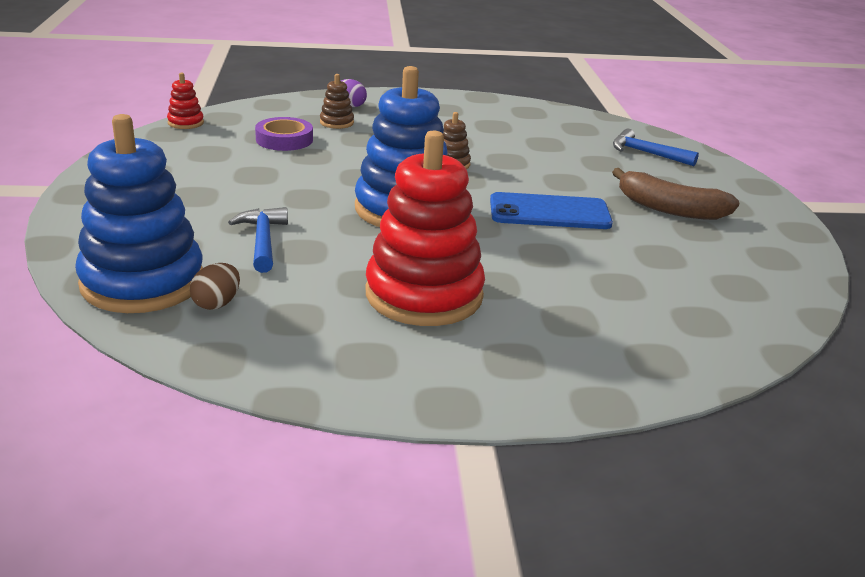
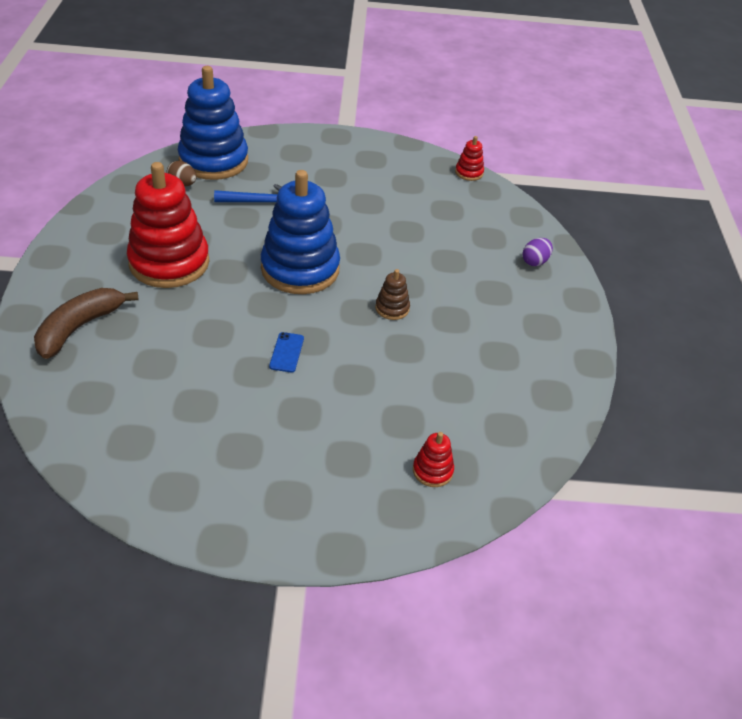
camera: 95 degrees right, 15 degrees up
purple tape [255,117,313,151] -> none
brown stacking toy [320,74,354,129] -> none
blue phone [490,192,613,229] -> blue phone [269,332,304,372], size x0.49
brown banana [612,168,739,220] -> brown banana moved to [34,288,139,359]
blue hammer [613,129,699,166] -> red stacking toy [413,432,454,487]

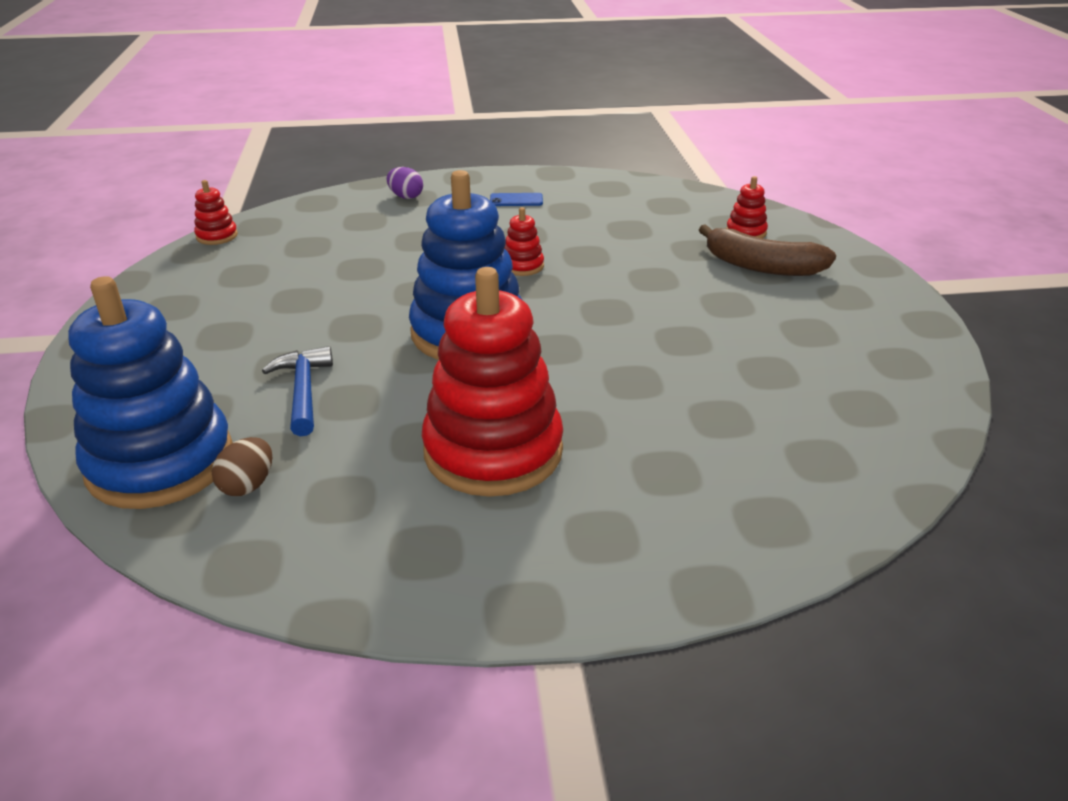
camera: 95 degrees left, 10 degrees down
brown banana [34,288,139,359] -> brown banana moved to [699,224,836,276]
blue phone [269,332,304,372] -> blue phone moved to [490,193,543,206]
brown stacking toy [375,269,410,320] -> red stacking toy [504,207,544,276]

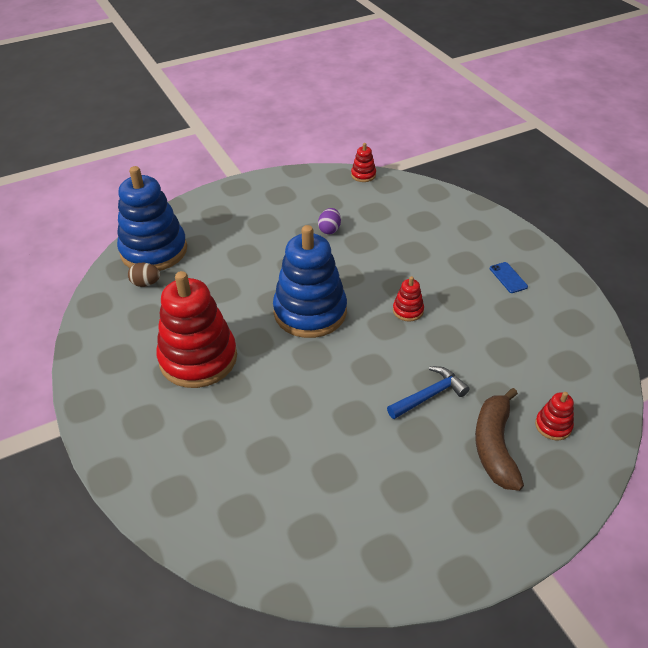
camera: 70 degrees right, 10 degrees up
blue hammer [262,346,333,436] -> blue hammer moved to [387,366,470,419]
purple egg [387,167,423,199] -> purple egg moved to [318,208,341,234]

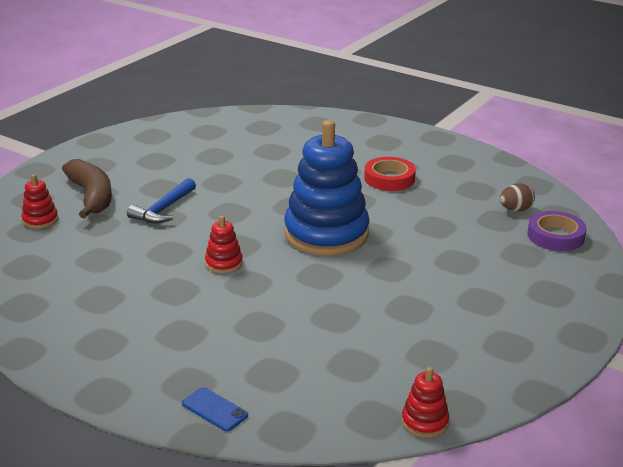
camera: 150 degrees right, 15 degrees down
blue stacking toy [117,166,187,271] -> purple tape [527,211,586,251]
red stacking toy [156,271,237,388] -> red tape [364,157,416,191]
purple egg [318,208,341,234] -> none
blue phone [490,262,528,293] -> blue phone moved to [182,387,248,431]

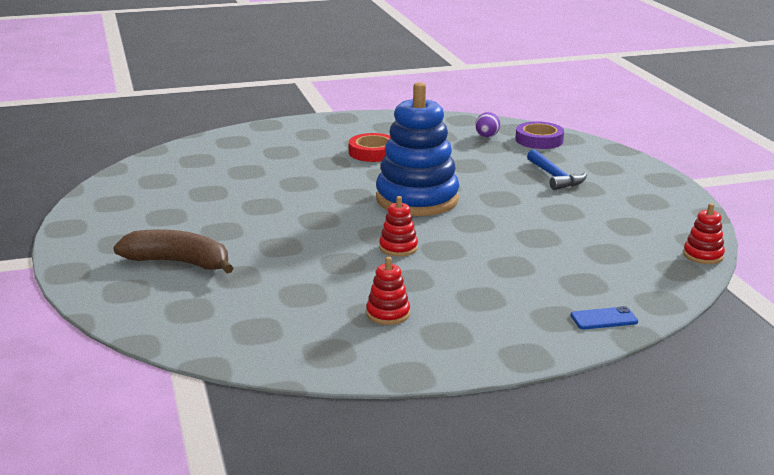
camera: 50 degrees left, 5 degrees down
red stacking toy [21,174,58,229] -> red stacking toy moved to [366,257,410,325]
blue hammer [127,178,196,223] -> blue hammer moved to [527,150,587,190]
brown egg [500,183,535,211] -> purple egg [475,112,500,137]

